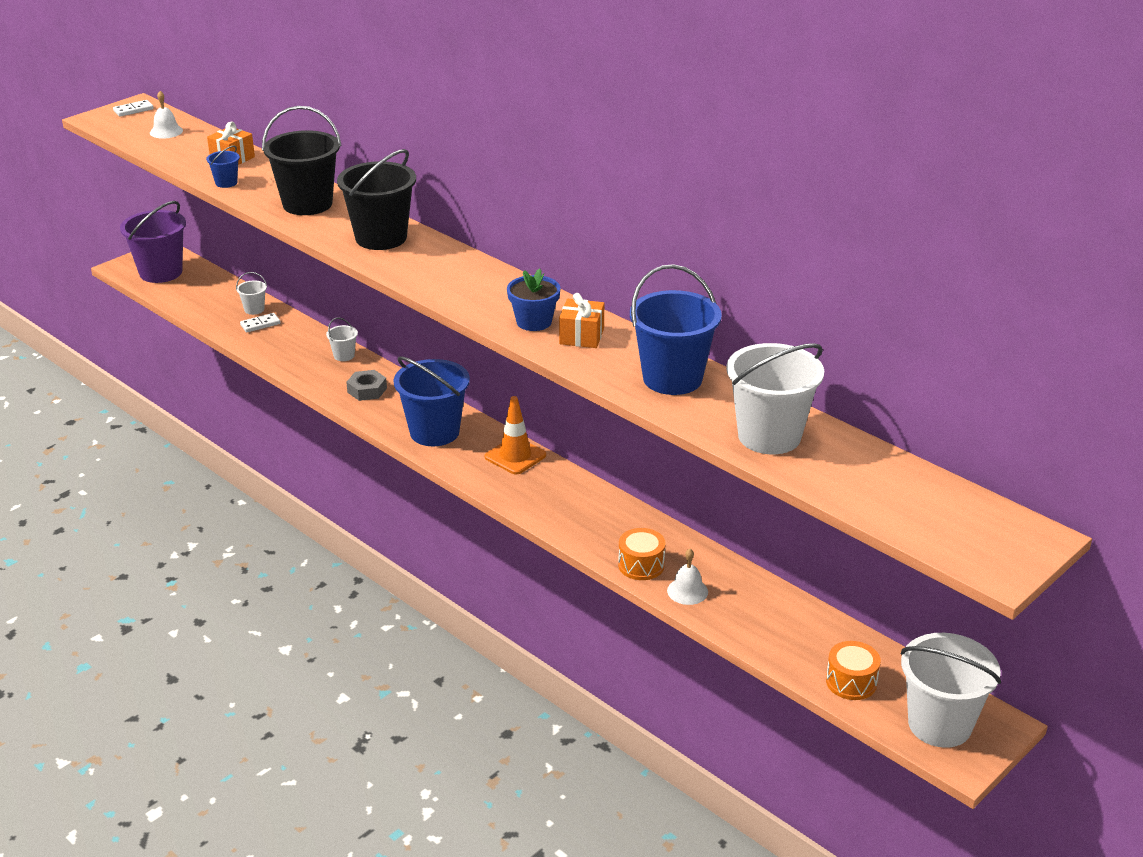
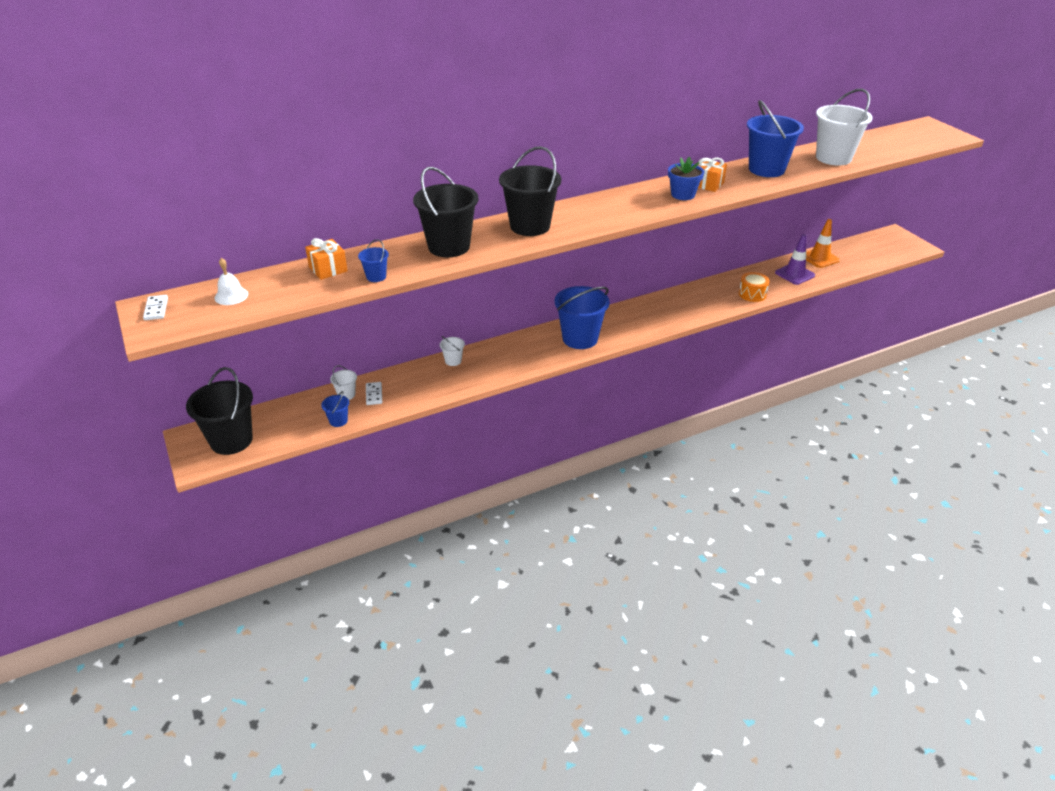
camera: 70 degrees left, 5 degrees up
purple bucket [120,201,186,283] -> black bucket [186,367,253,455]
grey nut [346,370,387,401] -> none
orange traffic cone [485,396,546,475] -> orange traffic cone moved to [806,219,840,268]
white bell [667,549,708,605] -> none
orange drum [826,641,881,700] -> none
white bucket [901,633,1001,748] -> none
none -> blue bucket [321,391,349,427]
none -> purple traffic cone [775,234,815,285]

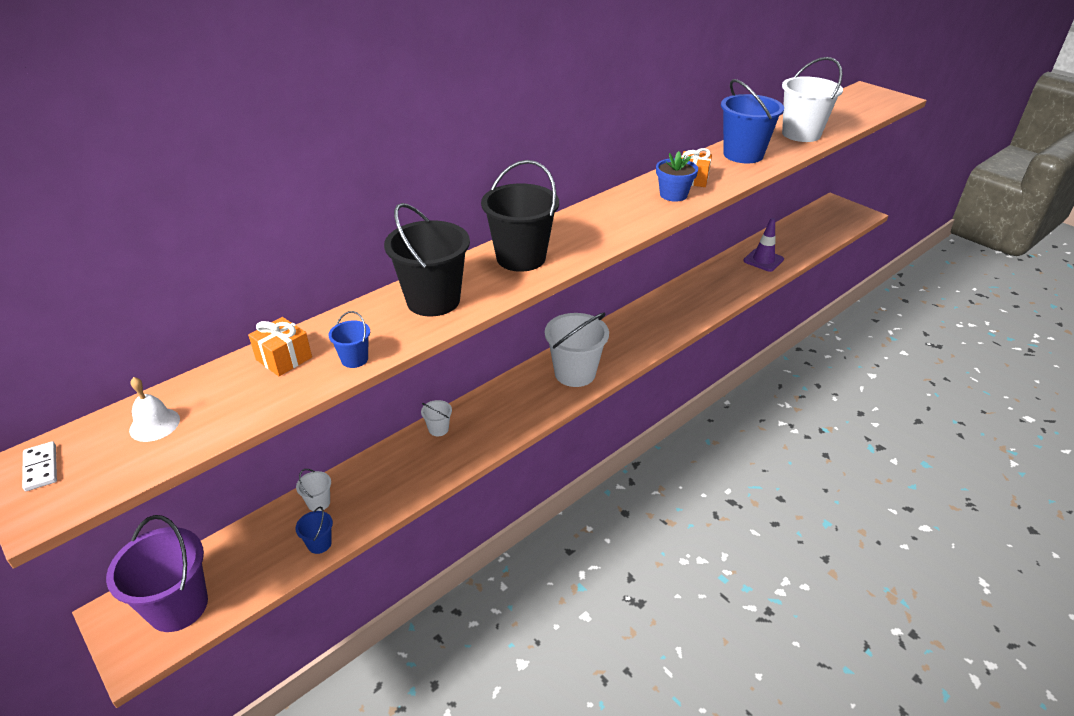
camera: 15 degrees left, 0 degrees up
black bucket [186,367,253,455] -> purple bucket [106,515,208,632]
white domino [366,382,382,405] -> none
blue bucket [555,286,610,349] -> white bucket [545,313,609,387]
orange drum [739,272,770,302] -> none
orange traffic cone [806,219,840,268] -> none

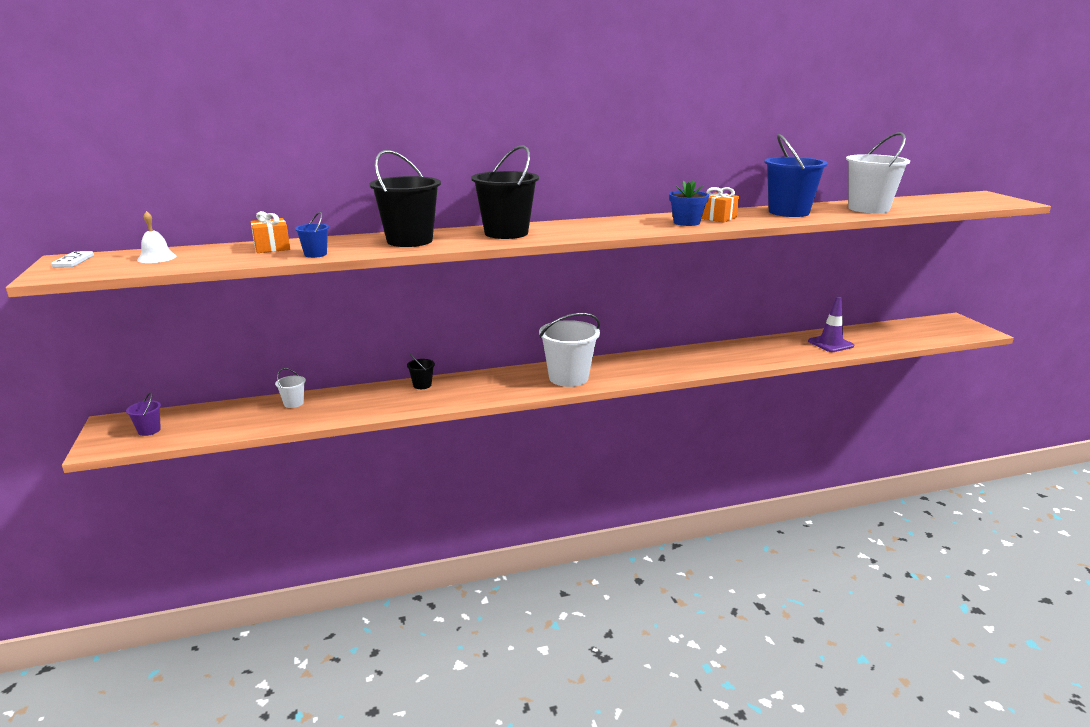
camera: 25 degrees right, 15 degrees down
purple bucket [106,515,208,632] -> purple bucket [126,392,161,436], size x0.45
blue bucket [295,507,333,554] -> none
white bucket [421,400,452,436] -> black bucket [407,354,435,389]

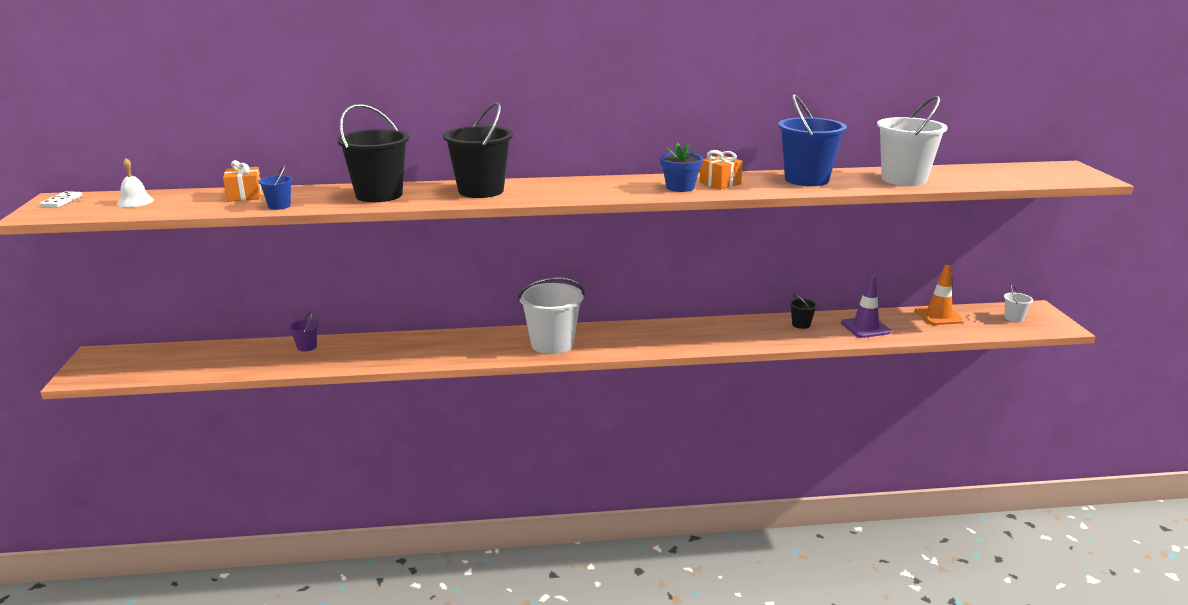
camera: 10 degrees right, 0 degrees up
purple bucket [126,392,161,436] -> purple bucket moved to [289,312,319,351]
white bucket [275,368,306,408] -> white bucket moved to [1004,285,1033,322]
black bucket [407,354,435,389] -> black bucket moved to [789,293,817,329]
none -> orange traffic cone [915,265,964,325]

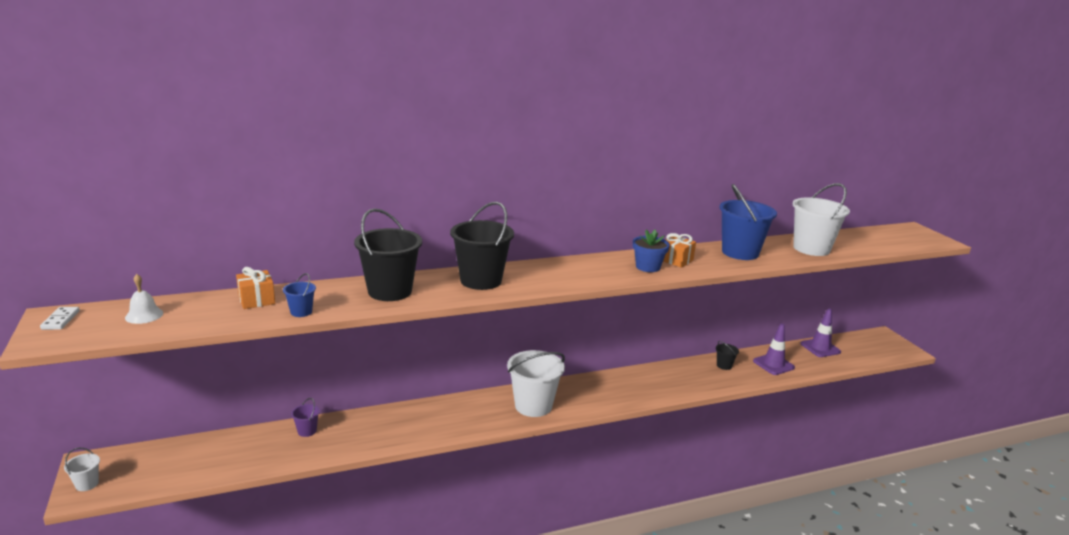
camera: 15 degrees left, 0 degrees up
orange traffic cone [915,265,964,325] -> purple traffic cone [800,309,841,357]
white bucket [1004,285,1033,322] -> white bucket moved to [64,448,100,491]

